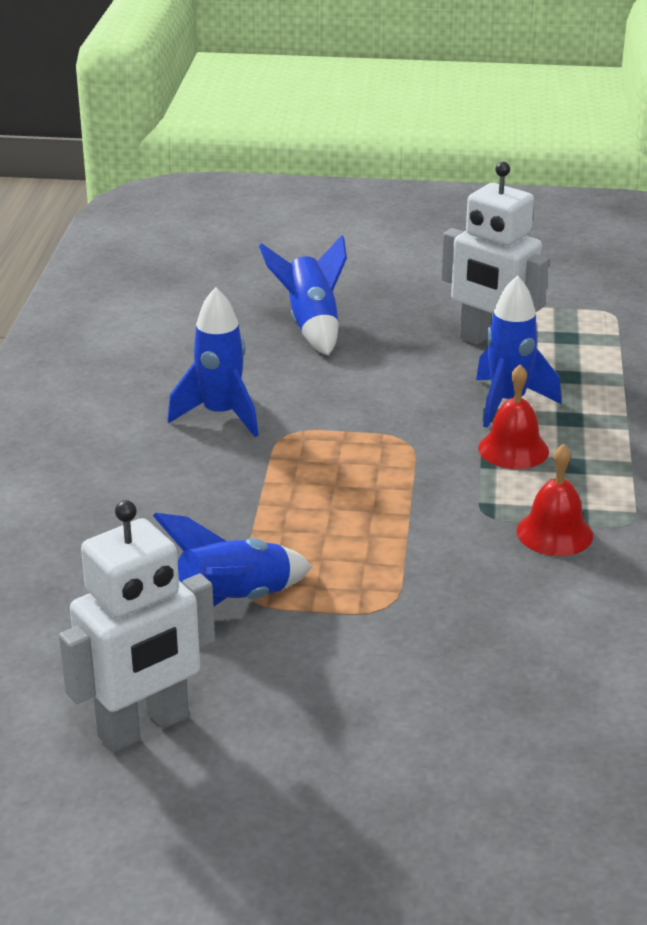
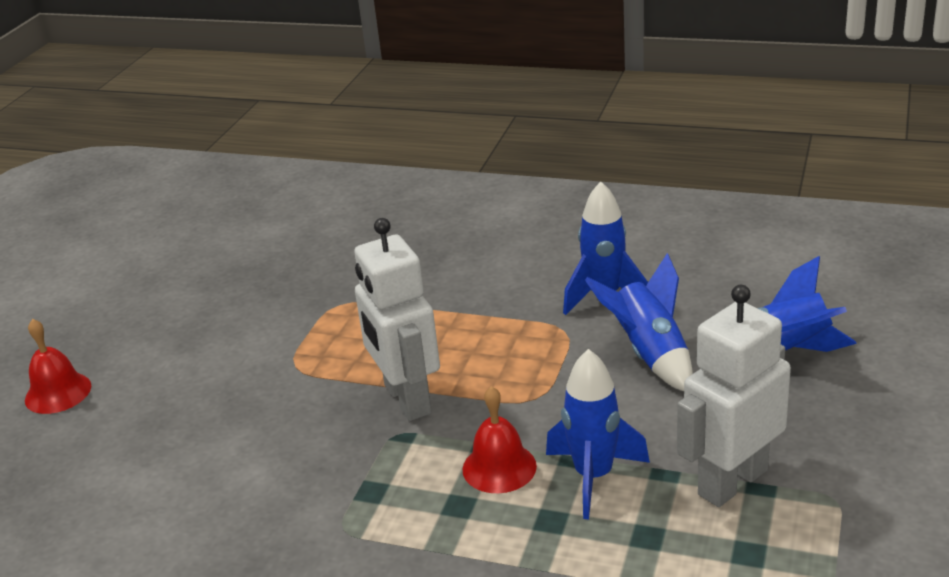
camera: 105 degrees right, 0 degrees up
white robot [59,500,215,753] -> white robot moved to [354,218,440,421]
blue rocket [153,513,312,607] -> blue rocket moved to [585,253,693,391]
red bell [517,444,593,556] -> red bell moved to [25,319,91,414]

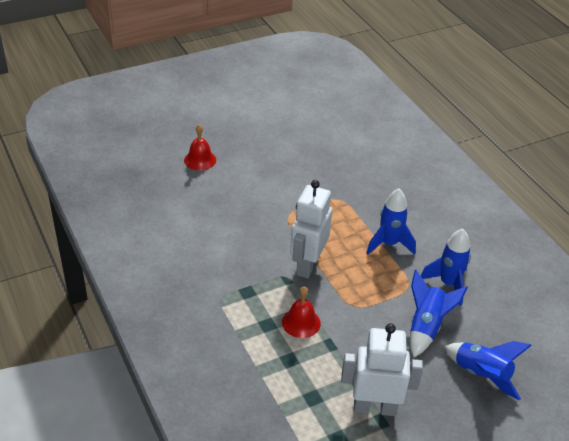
camera: 40 degrees right, 10 degrees up
blue rocket [546,349,650,519] -> blue rocket moved to [366,189,416,255]

